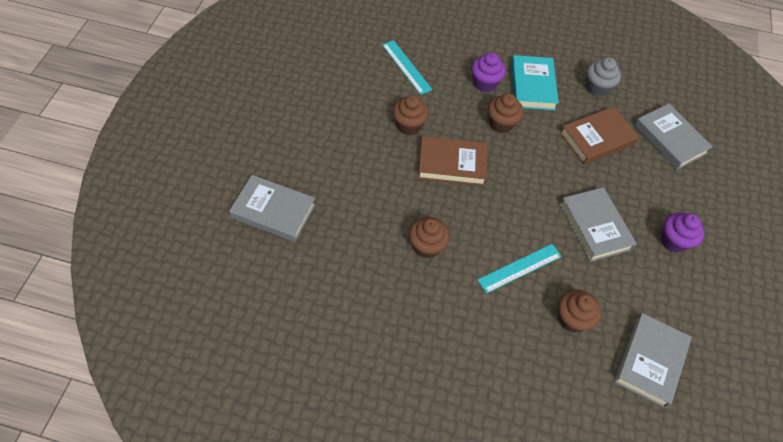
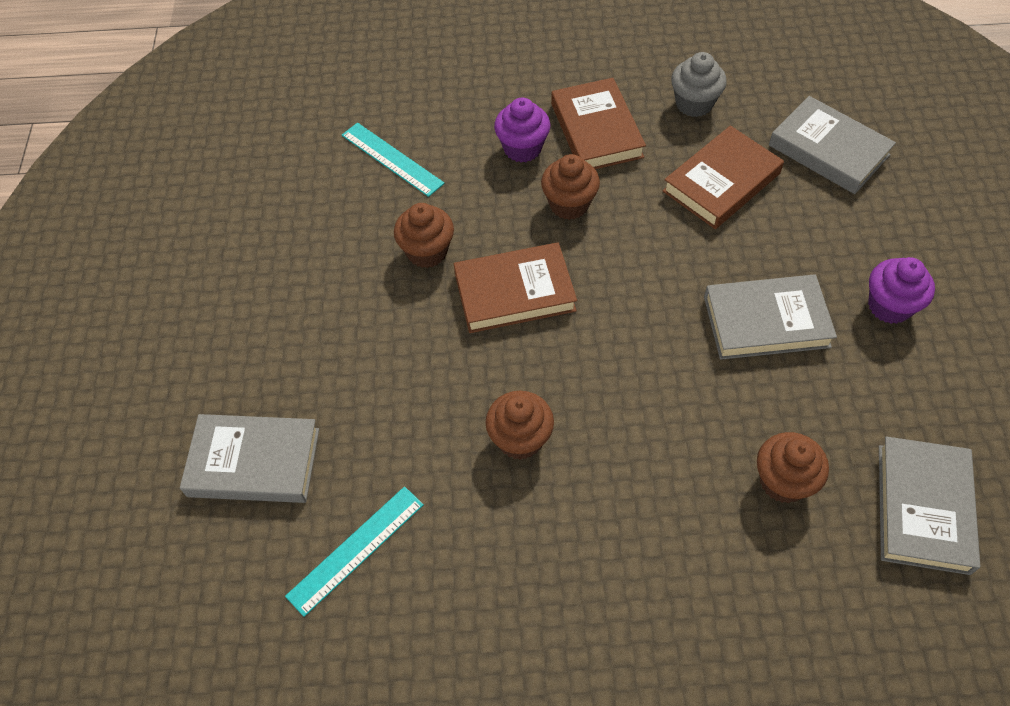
camera: 10 degrees left, 0 degrees up
turquoise ruler [477,244,562,293] -> turquoise ruler moved to [285,487,424,617]
turquoise book [511,55,559,111] -> brown book [551,78,646,169]
grey book [560,187,637,262] -> grey book turned 60 degrees counterclockwise [704,275,837,360]

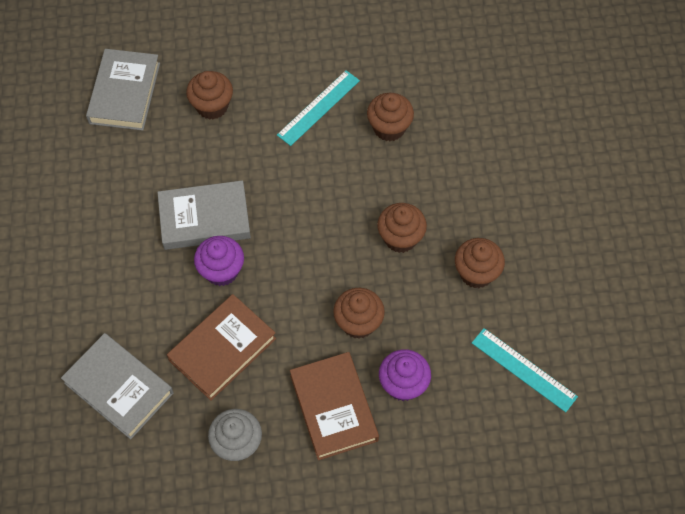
camera: 175 degrees right, 5 degrees up
grey book [180,414,319,503] -> none
turquoise ruler [285,487,424,617] -> turquoise ruler moved to [277,70,360,146]
brown book [454,242,577,333] -> brown cupcake [377,203,427,253]
purple cupcake [868,257,935,324] -> purple cupcake moved to [194,236,244,286]

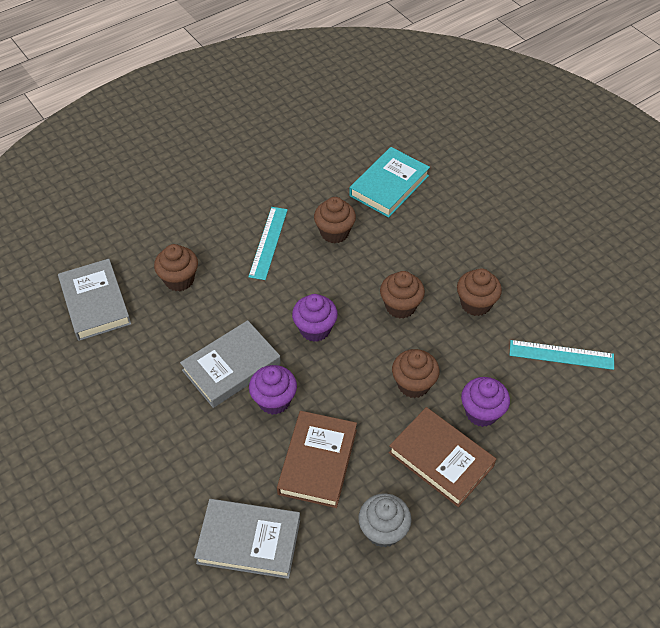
camera: 30 degrees left, 10 degrees down
none -> purple cupcake [292,294,338,342]
none -> turquoise book [349,147,430,218]

